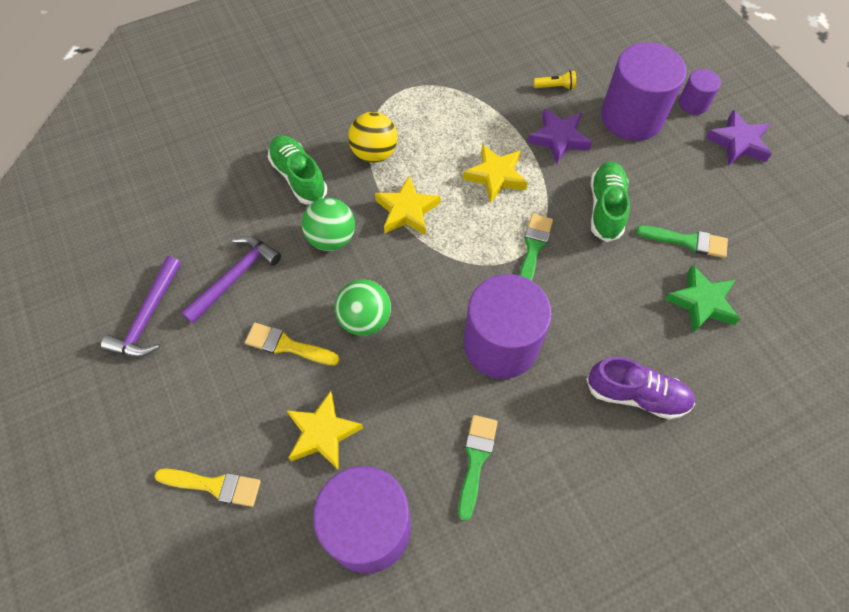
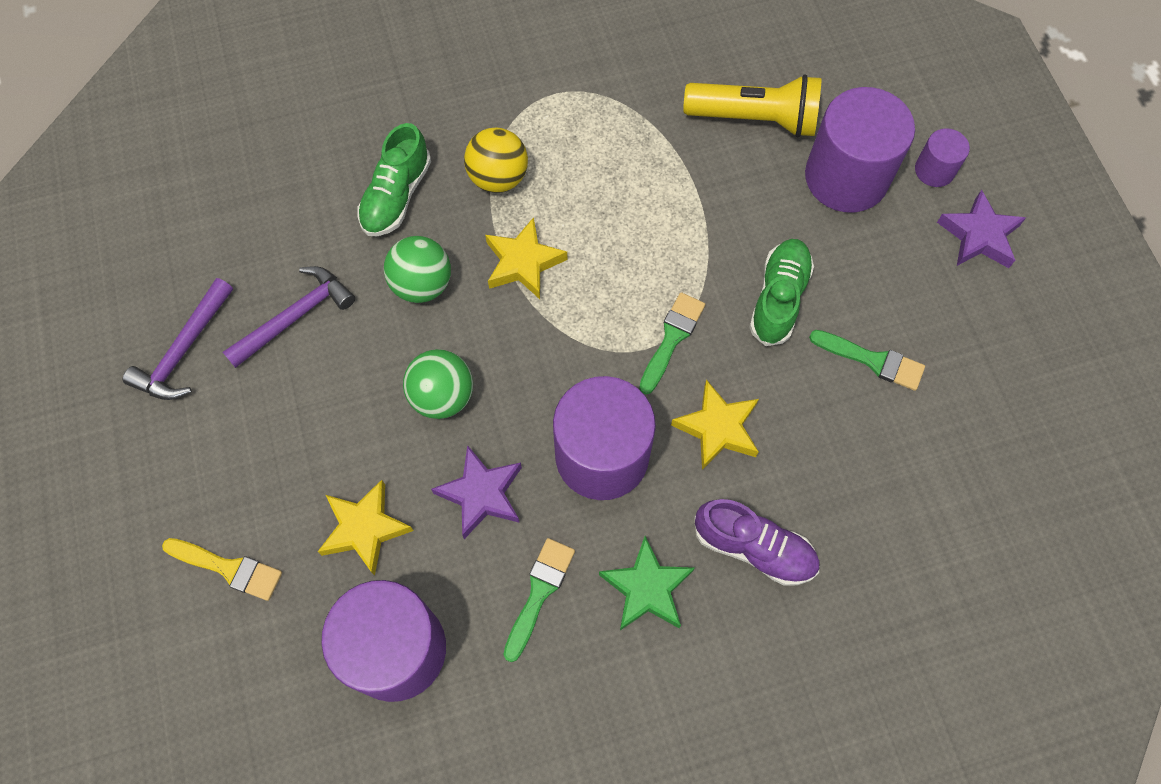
camera: 10 degrees right, 5 degrees up
yellow brush [245,323,340,366] -> none
green shoe [268,135,327,205] -> green shoe turned 135 degrees counterclockwise [357,123,431,236]
yellow star [463,144,528,204] -> yellow star moved to [671,380,759,470]
purple star [528,108,592,164] -> purple star moved to [431,445,522,539]
yellow flashlight [534,70,576,90] -> yellow flashlight [683,74,822,138], size x2.39
green star [665,265,740,333] -> green star moved to [599,536,695,630]

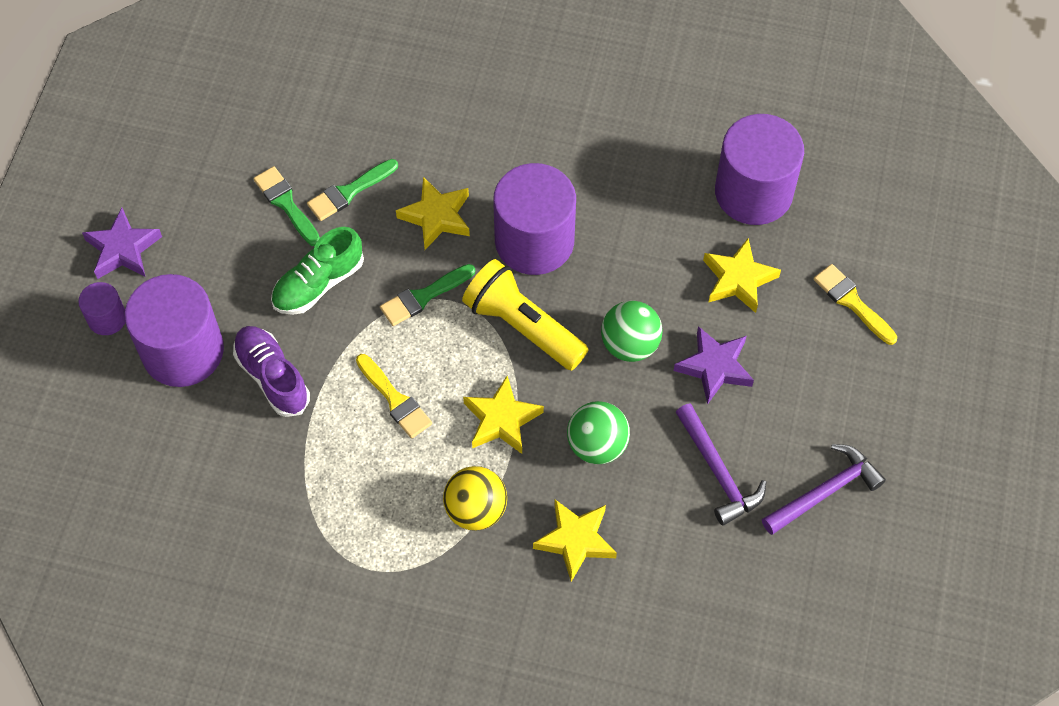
camera: 150 degrees left, 5 degrees down
purple hammer [223,266,355,368] -> purple hammer turned 105 degrees counterclockwise [676,403,767,526]
green shoe [357,123,431,236] -> yellow star [533,500,617,582]
purple star [431,445,522,539] -> purple star moved to [674,326,754,404]
green brush [503,538,575,662] -> green brush moved to [307,159,398,221]
green star [599,536,695,630] -> none
yellow flashlight [683,74,822,138] -> yellow flashlight moved to [462,259,589,371]
purple shoe [694,499,820,586] -> purple shoe moved to [233,326,310,417]
none -> yellow brush [356,354,432,439]

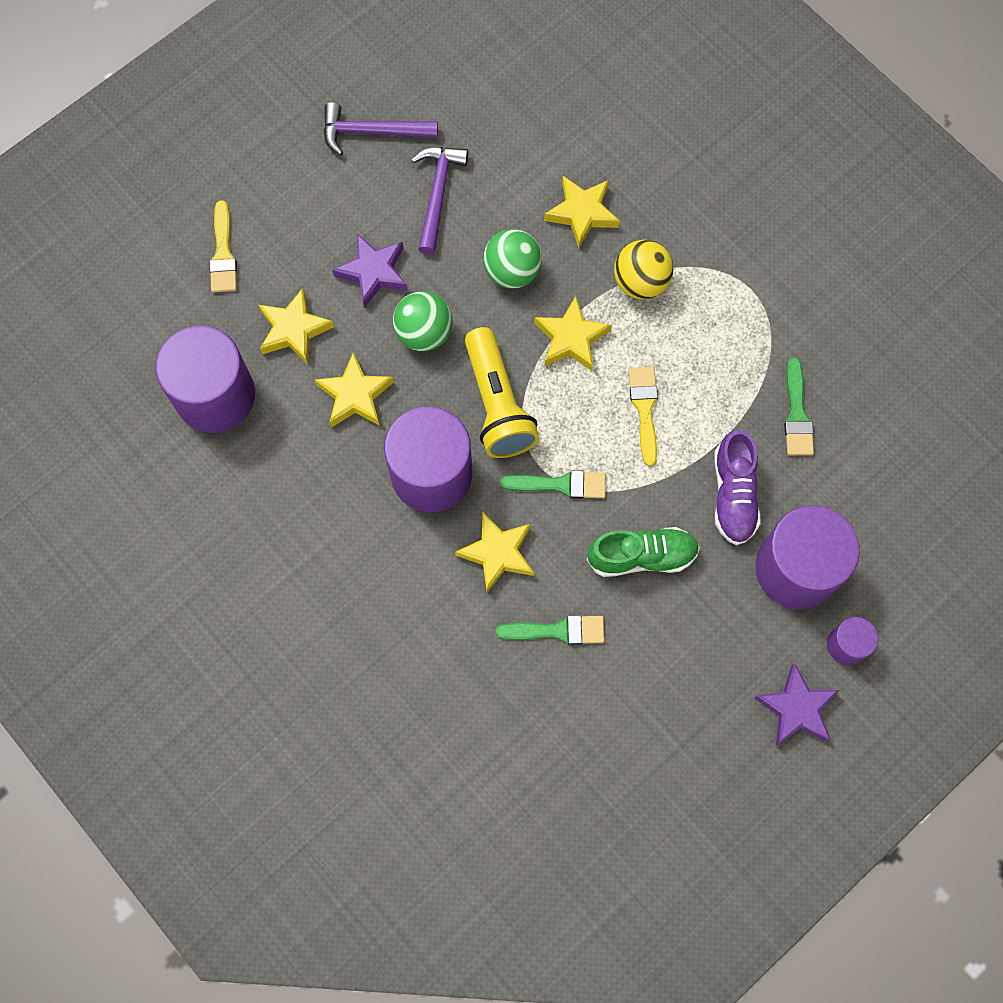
camera: 145 degrees left, 10 degrees up
green brush [253,166,320,246] -> green brush moved to [784,358,814,455]
none -> yellow star [315,352,394,428]

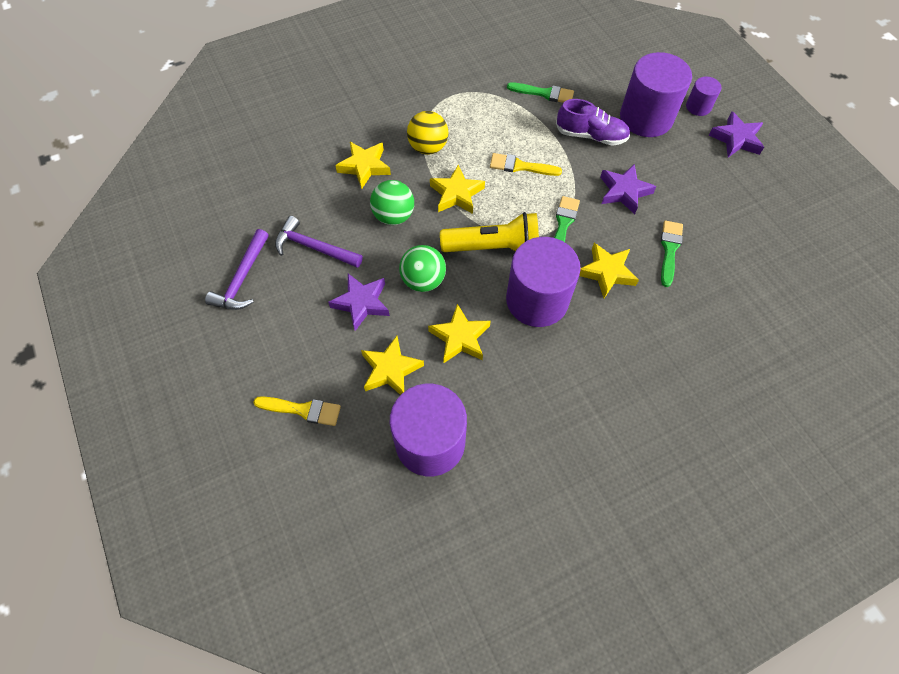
camera: 75 degrees left, 10 degrees down
green shoe [587,527,700,577] -> purple star [600,164,657,215]

